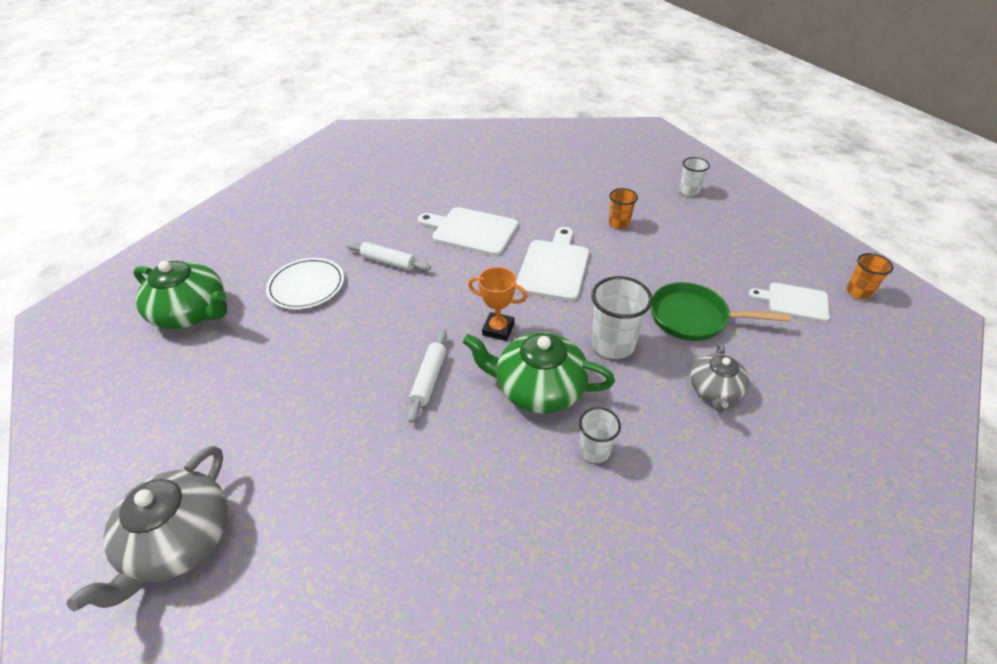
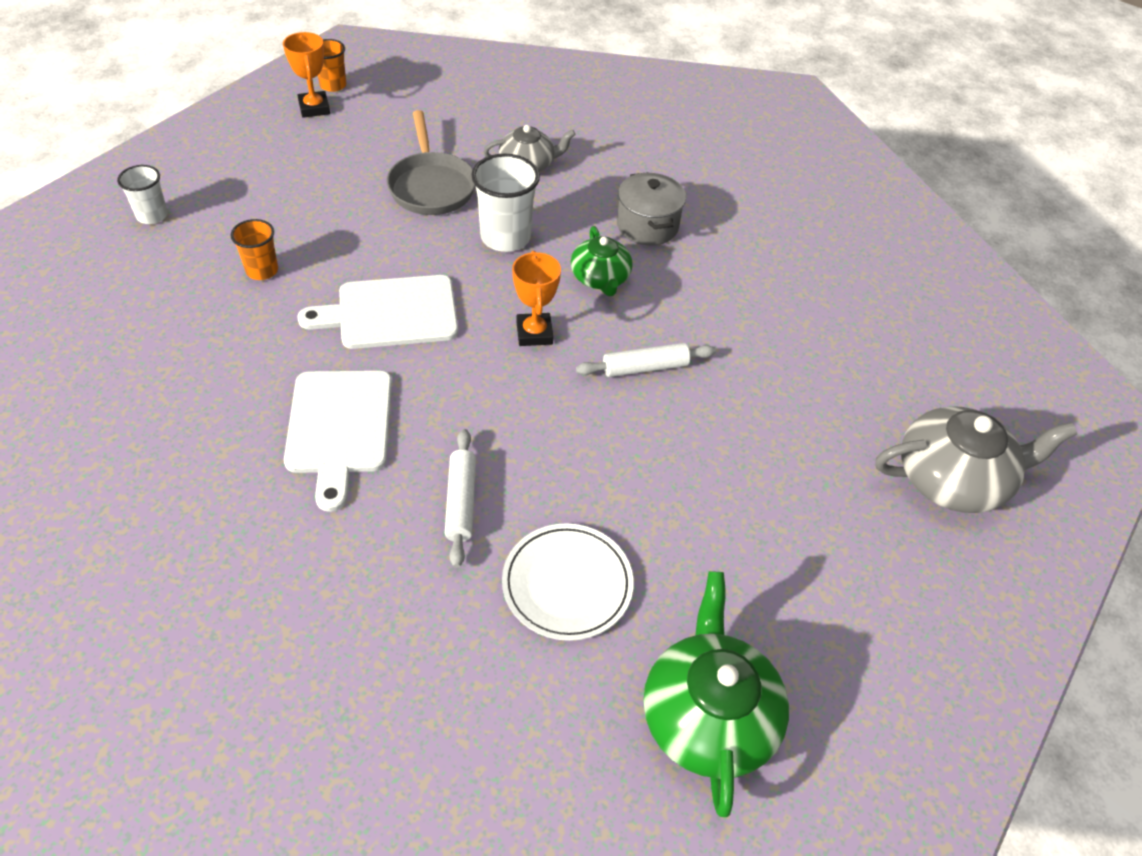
camera: 120 degrees left, 5 degrees up
green teapot [463,332,615,414] -> green teapot [571,226,633,296], size x0.61
white cup [579,407,621,463] -> grey pot [617,172,686,246]
green pan [651,282,791,341] -> grey pan [387,110,475,215]
white cutting board [748,283,830,322] -> none
none -> orange trophy [283,32,330,118]

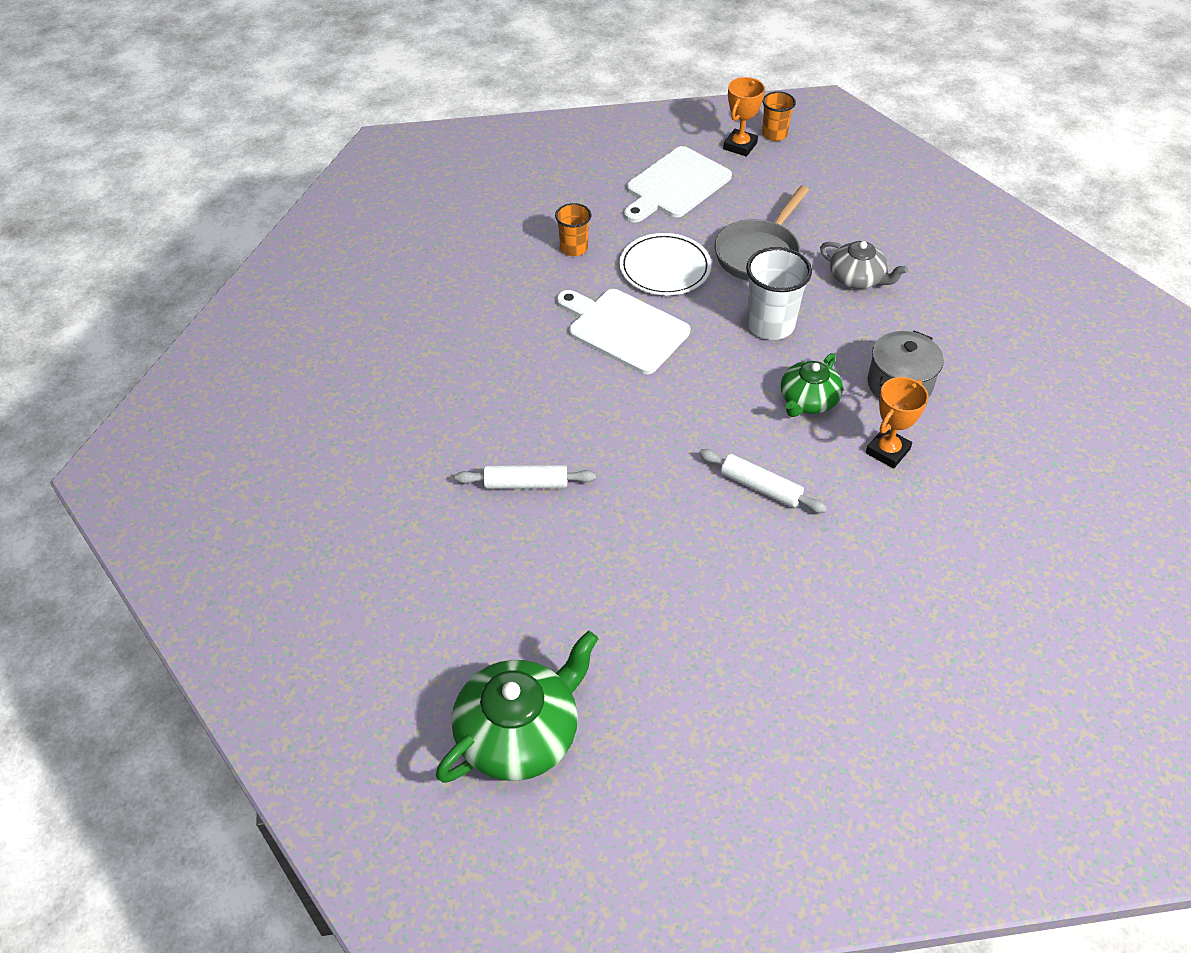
camera: 50 degrees right, 0 degrees up
white cup [117,165,168,224] -> none
white cutting board [284,371,392,512] -> white cutting board moved to [624,146,732,223]
white rolling pin [445,429,476,568] -> white rolling pin turned 45 degrees clockwise [455,465,596,489]
white plate [502,523,634,641] -> white plate moved to [619,233,711,295]
orange trophy [512,251,561,346] -> orange trophy moved to [866,377,928,469]
grey teapot [875,406,1077,513] -> none

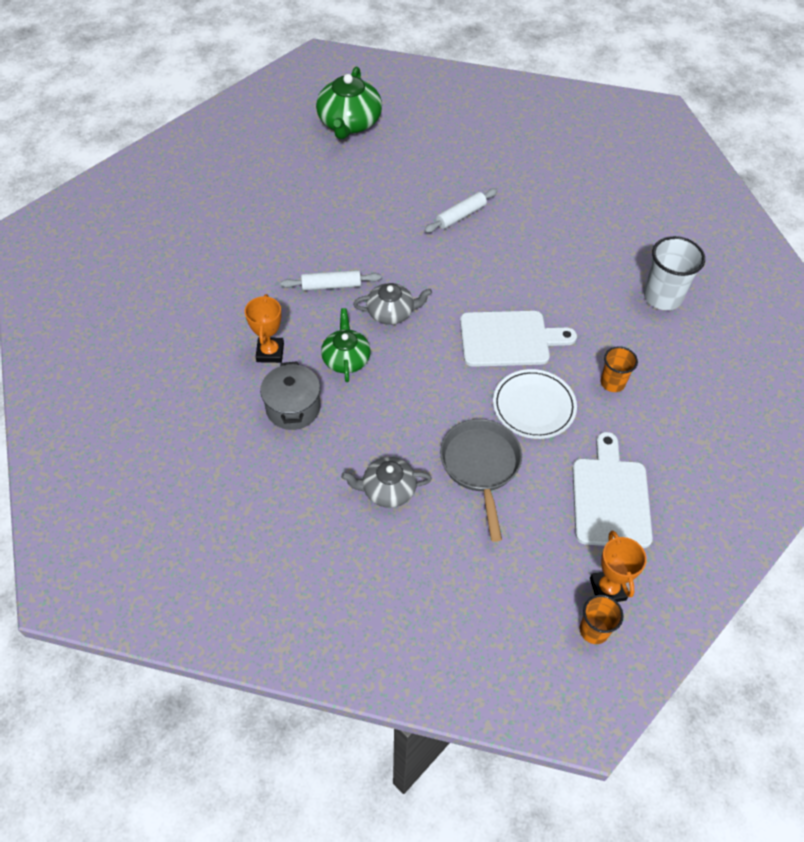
camera: 140 degrees right, 5 degrees up
white cup [746,247,812,340] -> white cup moved to [644,236,705,310]
none -> grey teapot [353,283,432,325]

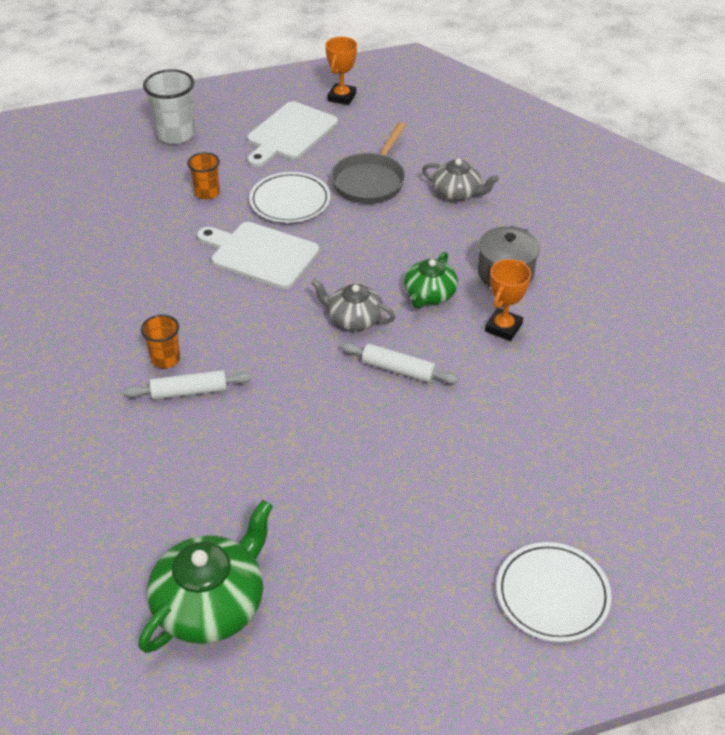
camera: 150 degrees left, 10 degrees down
orange cup [579,595,623,644] -> orange cup moved to [141,315,180,369]
white cup [644,236,705,310] -> white cup moved to [143,69,195,144]
none -> white plate [496,542,612,642]

